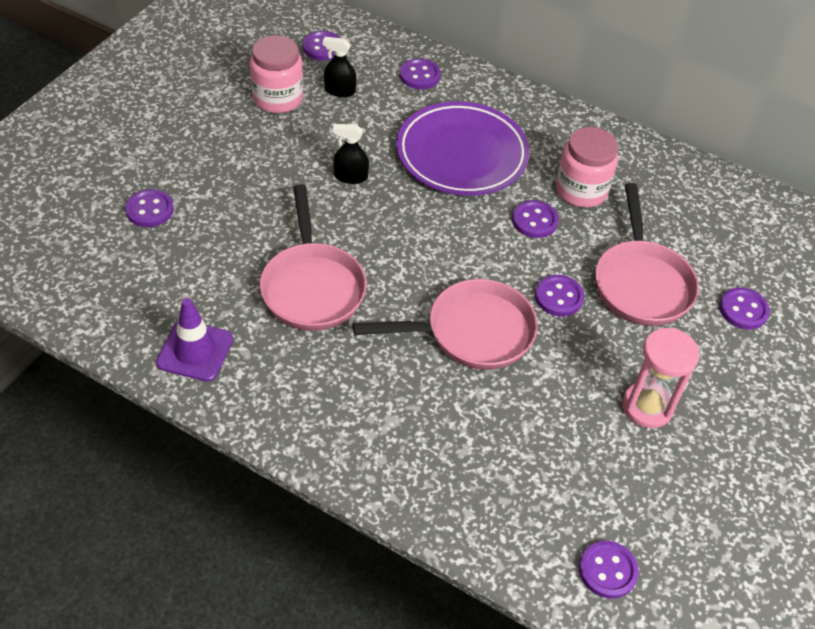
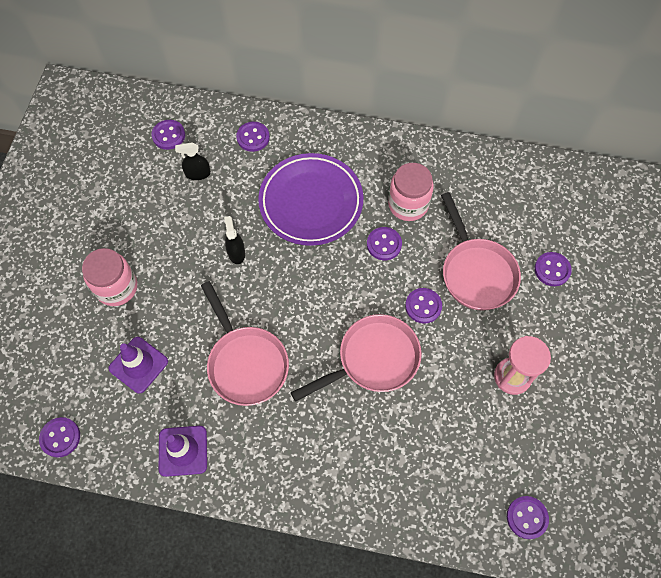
camera: 15 degrees left, 15 degrees up
purple button [125,189,174,227] -> purple button moved to [39,417,80,458]
pink jar [250,35,303,113] -> pink jar moved to [82,248,137,306]
black spray bottle [333,124,369,184] -> black spray bottle turned 90 degrees clockwise [224,216,245,264]
none -> purple traffic cone [108,337,168,393]

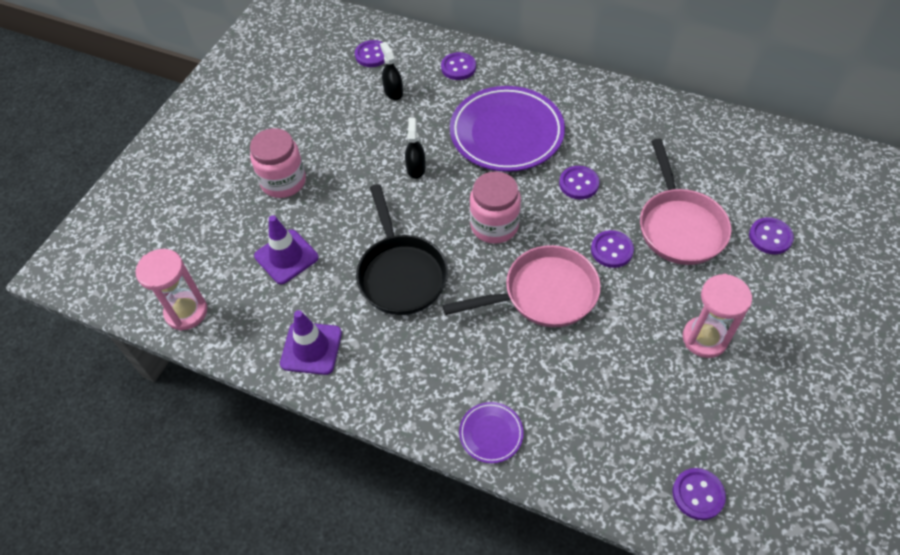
camera: 15 degrees right, 10 degrees down
purple button [39,417,80,458] -> pink hourglass [136,249,207,331]
black spray bottle [175,143,211,180] -> black spray bottle turned 60 degrees clockwise [380,42,403,100]
pink pan [201,281,289,406] -> black pan [356,184,448,315]
pink jar [388,163,434,221] -> pink jar moved to [470,171,521,244]
none -> purple plate [459,402,524,463]

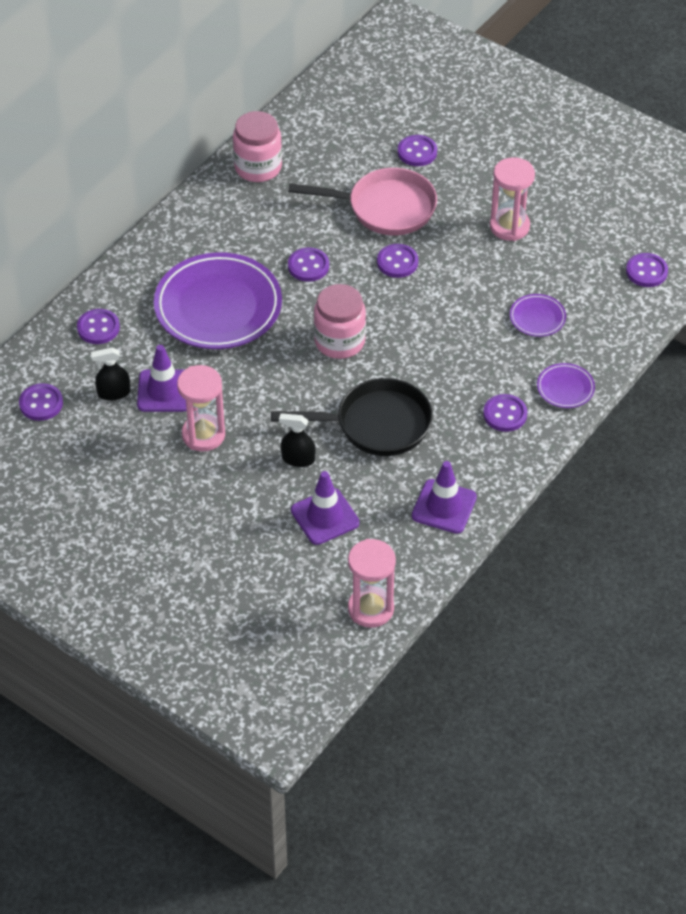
camera: 80 degrees left, 5 degrees down
pink jar [250,128,306,198] -> pink jar moved to [233,111,282,182]
black spray bottle [405,118,426,179] -> black spray bottle moved to [279,413,316,467]
pink pan [442,245,601,327] -> none
none -> purple traffic cone [137,345,187,412]
none -> pink hourglass [177,365,225,452]
none -> purple button [483,394,527,432]
none -> purple plate [510,294,566,337]

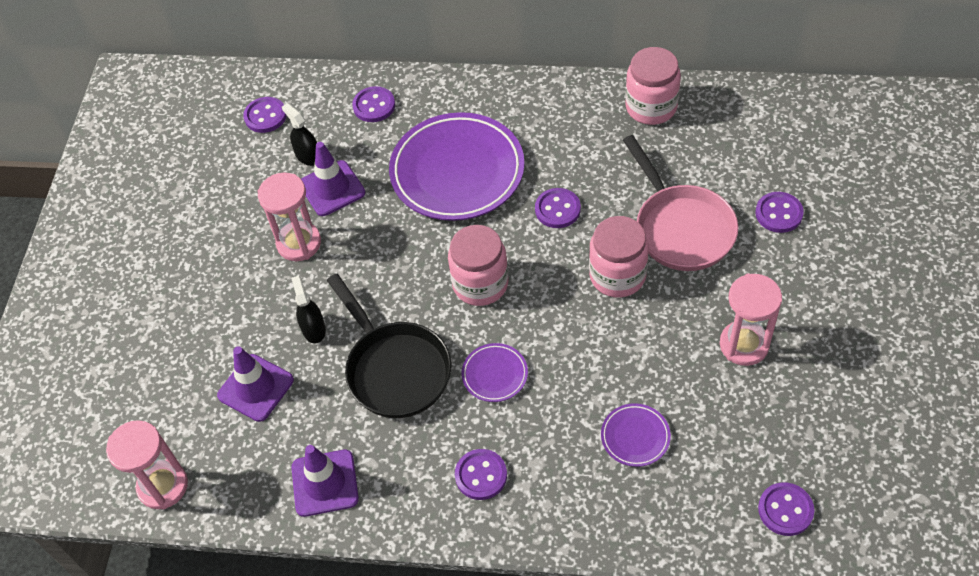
camera: 65 degrees right, 5 degrees up
purple button [377,244,418,278] -> pink jar [589,216,649,298]
purple plate [537,363,595,408] -> purple plate moved to [462,343,528,402]

